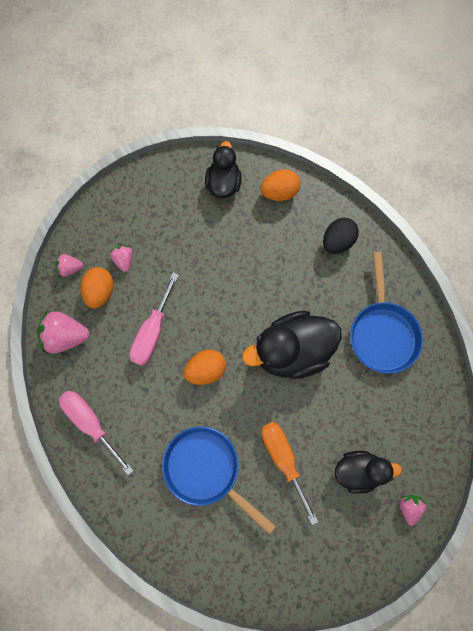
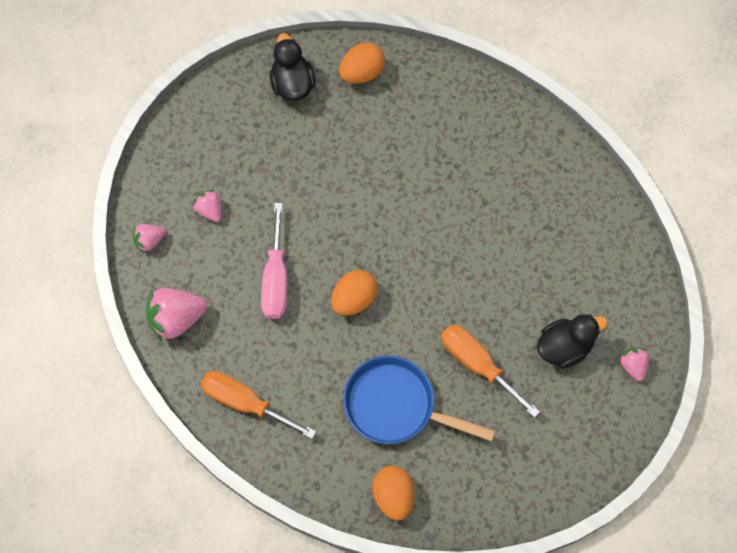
camera: 20 degrees left, 5 degrees down
pink screwdriver [59,391,134,475] -> orange screwdriver [200,371,316,439]
orange egg [81,267,114,309] -> orange egg moved to [373,466,415,521]
black duck [242,311,342,379] -> none
black egg [323,218,359,254] -> none
blue pan [350,252,423,374] -> none

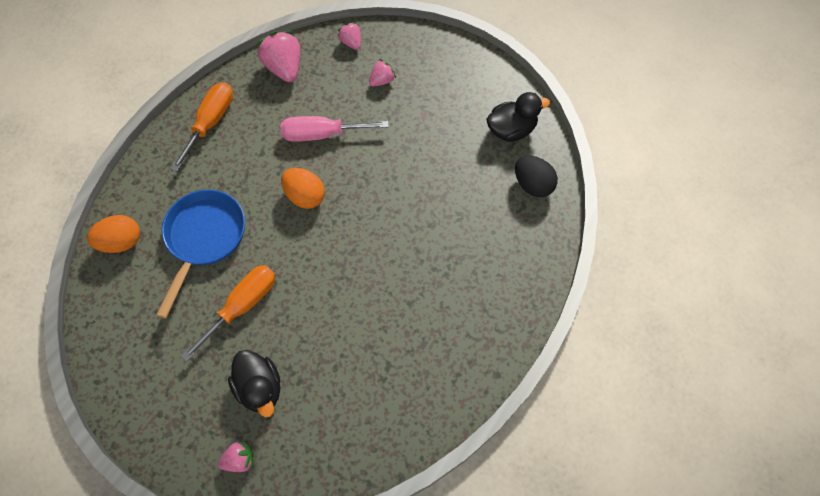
camera: 85 degrees right, 5 degrees down
orange egg [339,43,385,84] -> black egg [515,155,558,197]

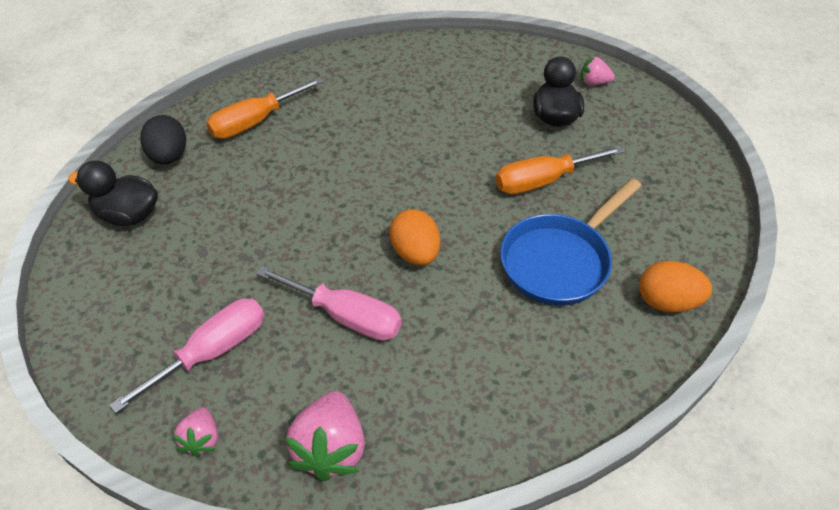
camera: 150 degrees left, 15 degrees down
orange screwdriver [171,82,233,171] -> orange screwdriver moved to [206,77,324,139]
pink strawberry [369,59,396,87] -> pink screwdriver [109,298,264,413]

